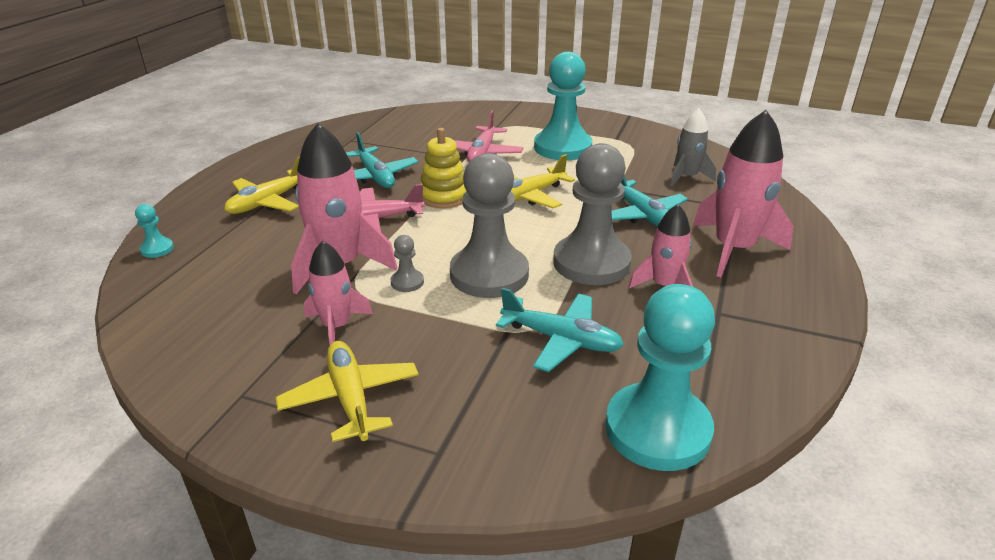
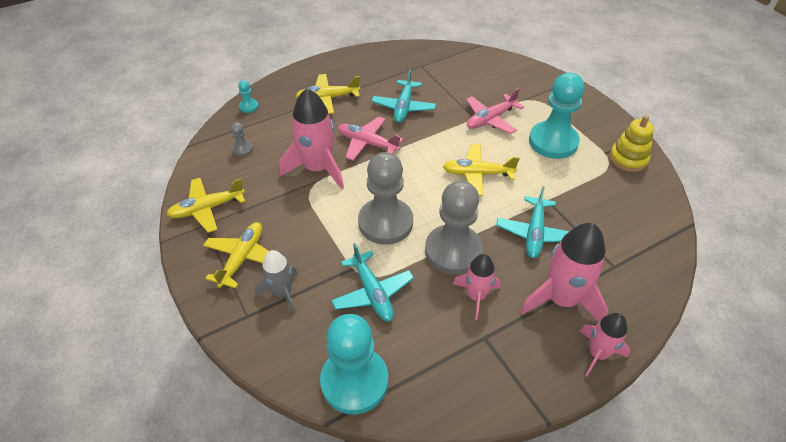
camera: 40 degrees right, 15 degrees up
pink rocket [304,241,373,344] -> pink rocket moved to [580,313,630,376]
grey pawn [391,235,424,292] -> grey pawn moved to [231,122,253,156]
yellow stacking toy [420,128,467,208] -> yellow stacking toy moved to [609,115,654,172]
grey rocket [670,108,716,187] -> grey rocket moved to [255,250,298,313]
none -> yellow plane [166,178,245,233]

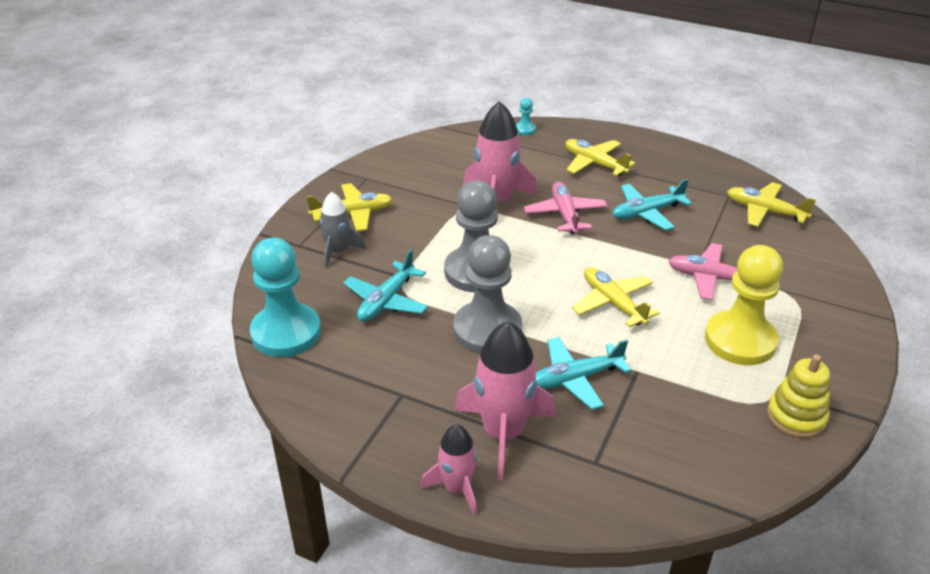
camera: 55 degrees right, 10 degrees down
yellow plane [166,178,245,233] -> yellow plane moved to [727,182,816,227]
grey pawn [231,122,253,156] -> none
pink rocket [453,254,501,320] -> none
turquoise pawn [529,72,585,159] -> yellow pawn [705,245,783,365]

